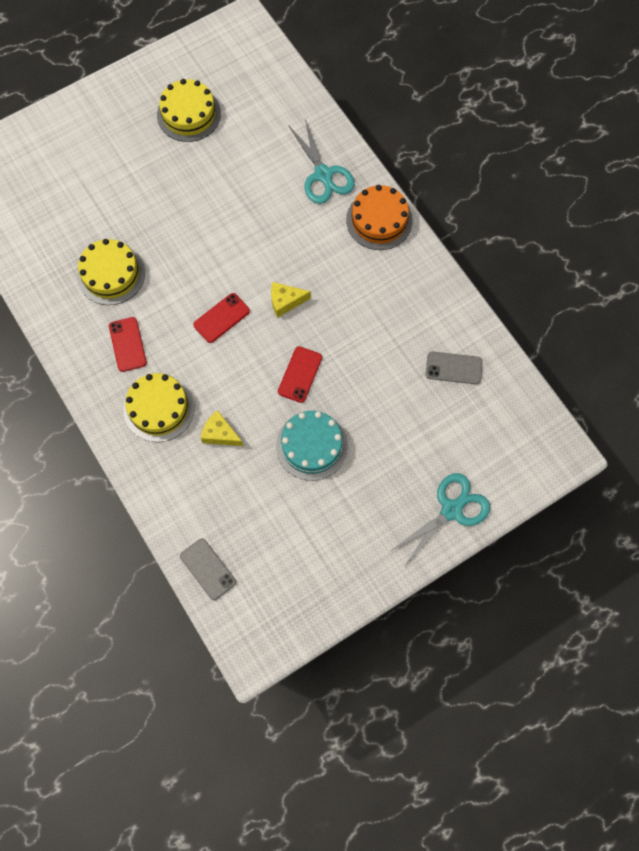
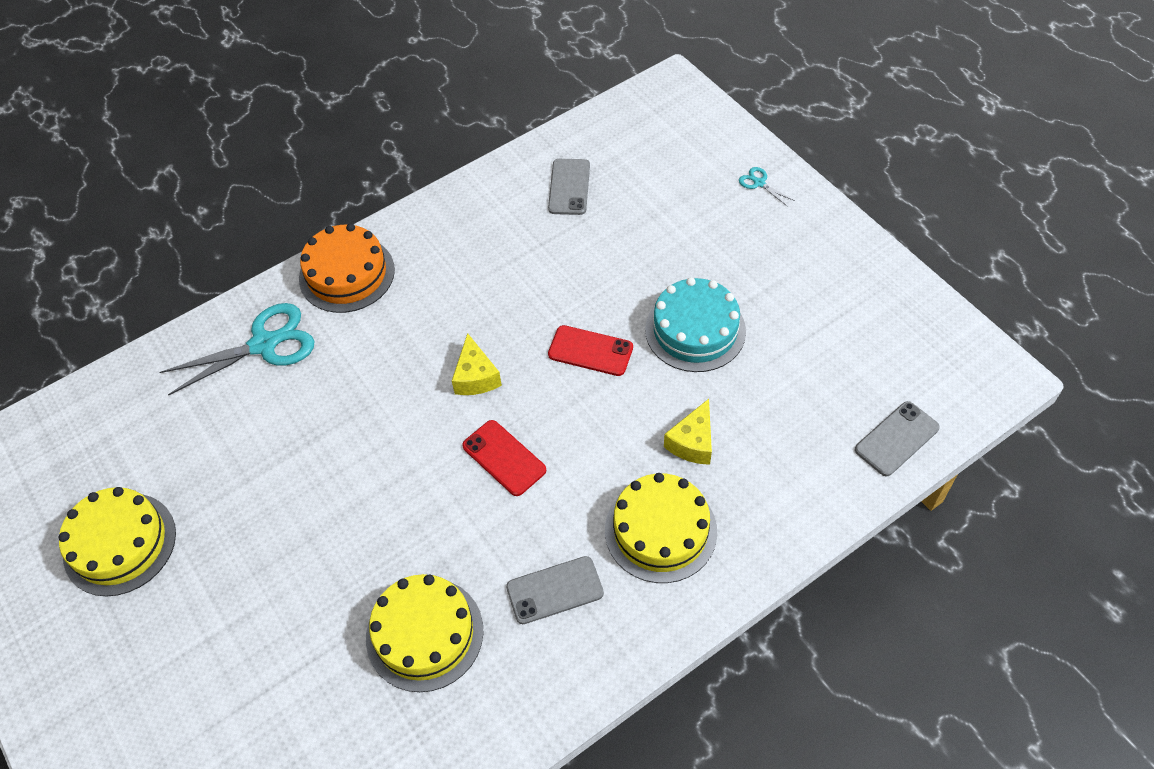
camera: 90 degrees left, 15 degrees down
red phone [109,317,147,372] -> grey phone [506,556,604,624]
turquoise scissors [390,473,490,565] -> turquoise scissors [739,167,795,207], size x0.43

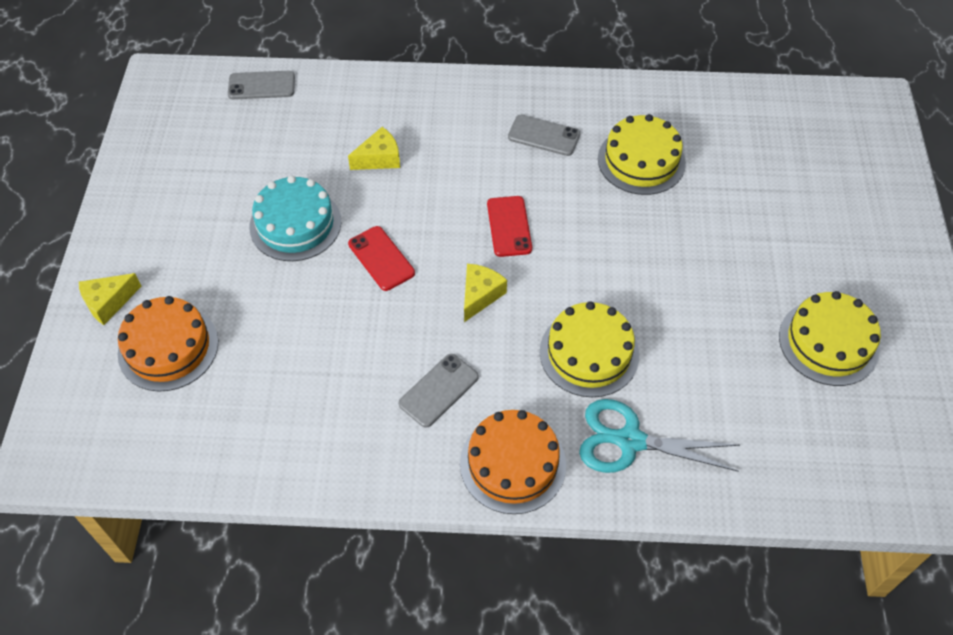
camera: 145 degrees left, 0 degrees up
grey phone [548,159,590,215] -> grey phone moved to [399,354,479,428]
yellow cake [605,473,717,583] -> yellow cake moved to [540,301,639,397]
turquoise scissors [739,167,795,207] -> yellow cheese [79,273,142,325]
none -> orange cake [118,296,218,392]

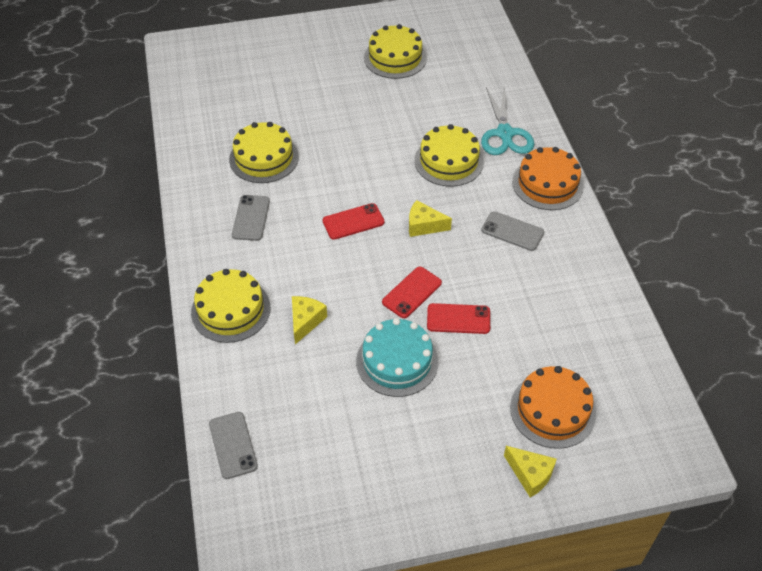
camera: 105 degrees left, 5 degrees down
yellow cheese [348,127,400,170] -> yellow cheese turned 60 degrees clockwise [292,296,327,344]
none -> yellow cake [191,269,270,343]
none -> red phone [427,303,490,334]

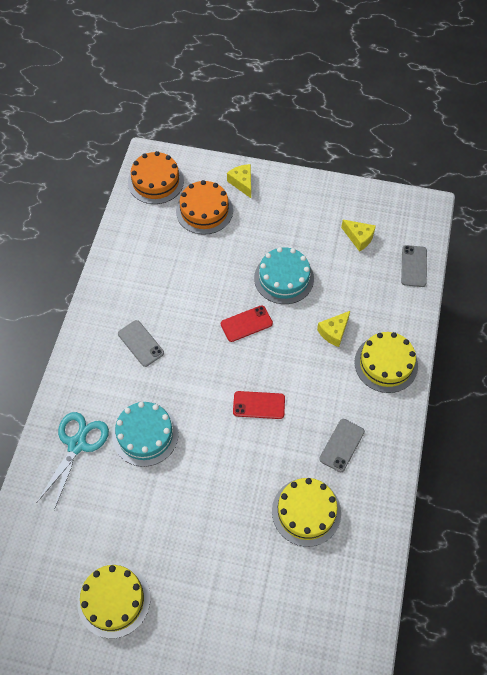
camera: 155 degrees left, 10 degrees up
yellow cheese [409,200,452,237] -> yellow cheese moved to [341,220,376,252]
yellow cake [414,124,484,187] -> turquoise cake [112,402,179,467]
red phone [427,303,490,334] -> none
orange cake [512,147,584,210] -> orange cake moved to [128,151,184,204]

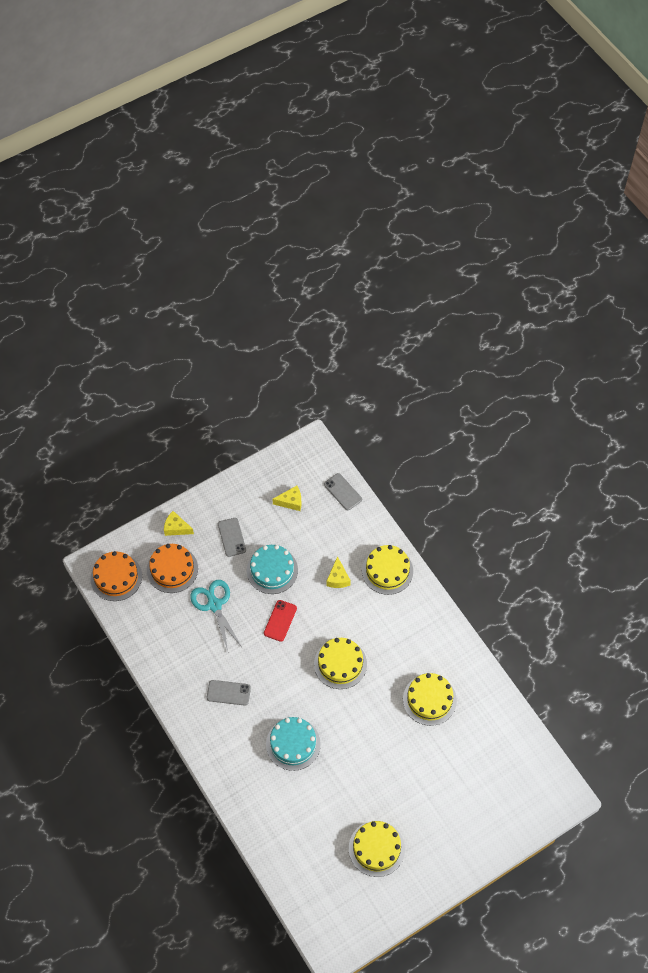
camera: 45 degrees left, 0 degrees up
turquoise scissors [36,412,109,510] -> turquoise scissors moved to [190,580,242,651]
red phone [233,391,285,419] -> yellow cake [314,638,367,689]
grey phone [319,419,365,472] -> grey phone moved to [218,518,246,557]

